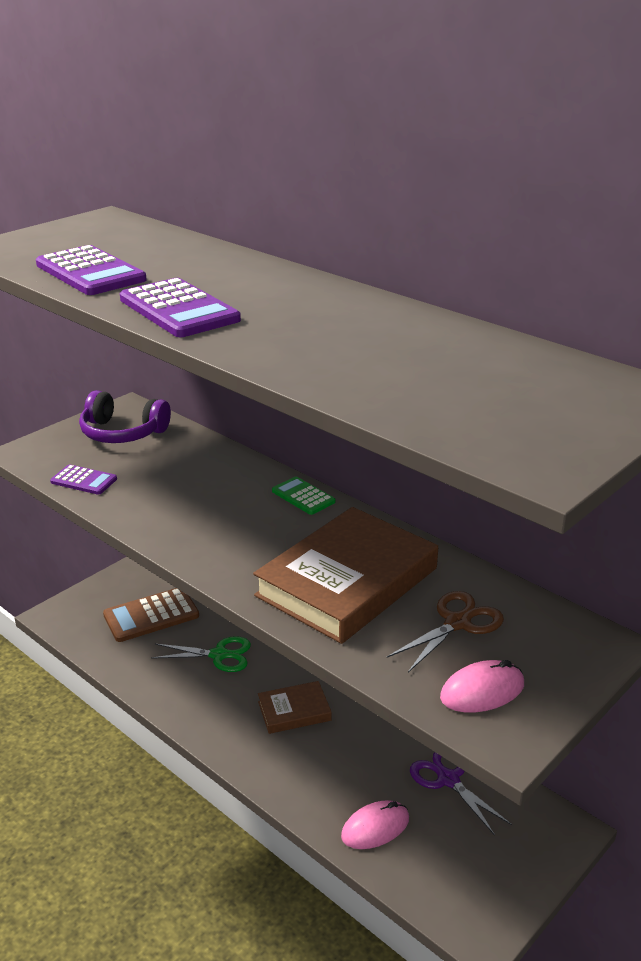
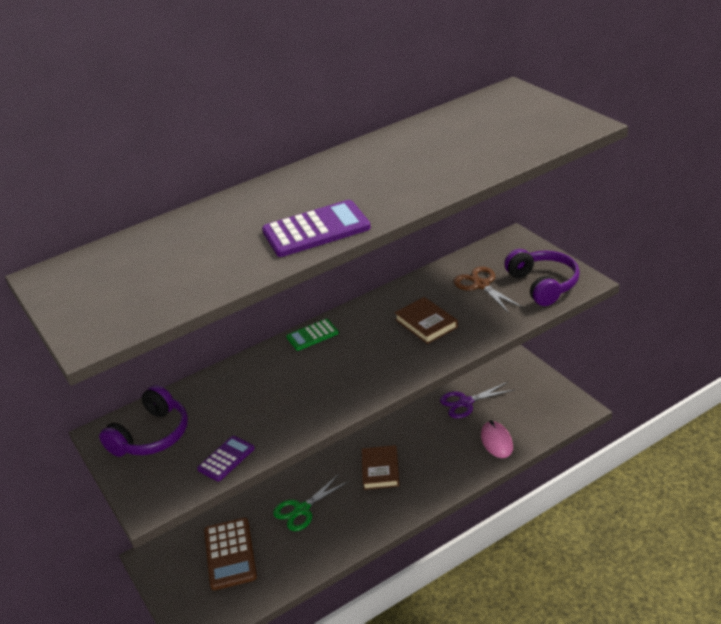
camera: 70 degrees left, 5 degrees up
purple calculator [36,245,147,295] -> none
green scissors [151,636,251,672] -> green scissors turned 150 degrees counterclockwise [273,474,349,531]
brown book [253,507,438,644] -> brown book [395,297,458,344], size x0.50
pink mouse [440,660,524,713] -> purple headphones [504,249,580,306]

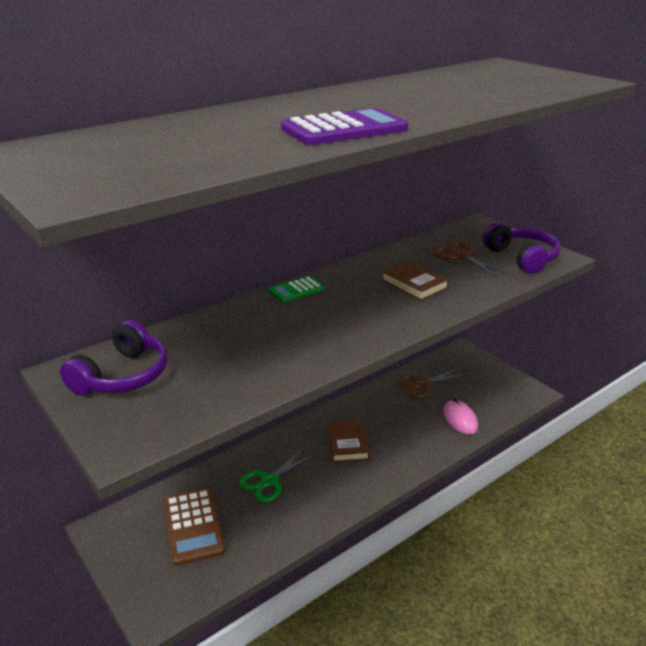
camera: 10 degrees left, 5 degrees down
purple calculator [197,436,255,482] -> none
purple scissors [440,382,515,419] -> brown scissors [397,367,468,398]

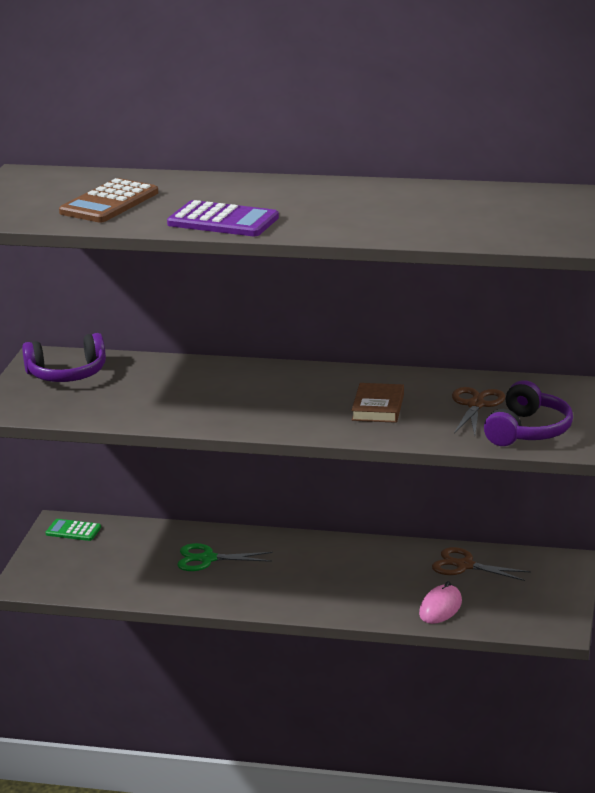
camera: 50 degrees right, 5 degrees down
brown calculator [163,488,225,566] -> brown calculator moved to [59,178,158,223]
green calculator [269,276,324,302] -> green calculator moved to [46,519,101,541]
brown book [327,420,370,462] -> none

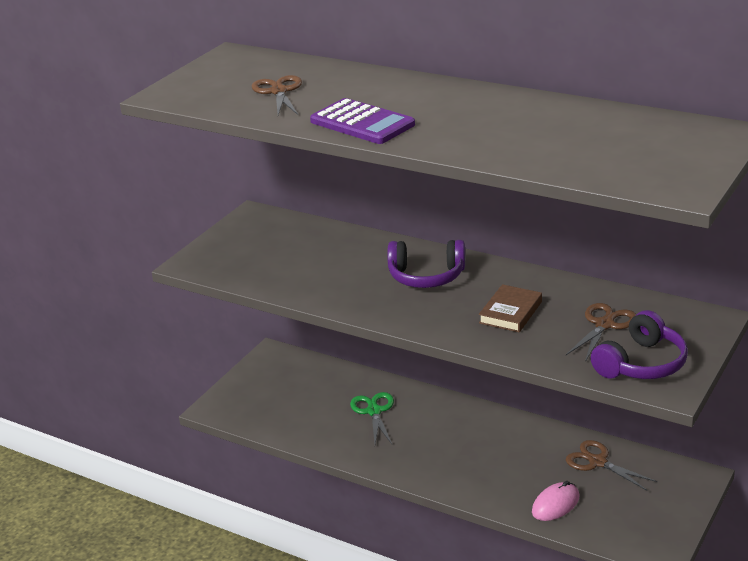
camera: 20 degrees right, 5 degrees up
purple headphones [22,333,106,382] -> purple headphones moved to [387,240,465,288]
green calculator [46,519,101,541] -> none
brown calculator [59,178,158,223] -> brown scissors [252,75,302,115]
green scissors [177,543,273,571] -> green scissors turned 60 degrees clockwise [350,392,394,444]

